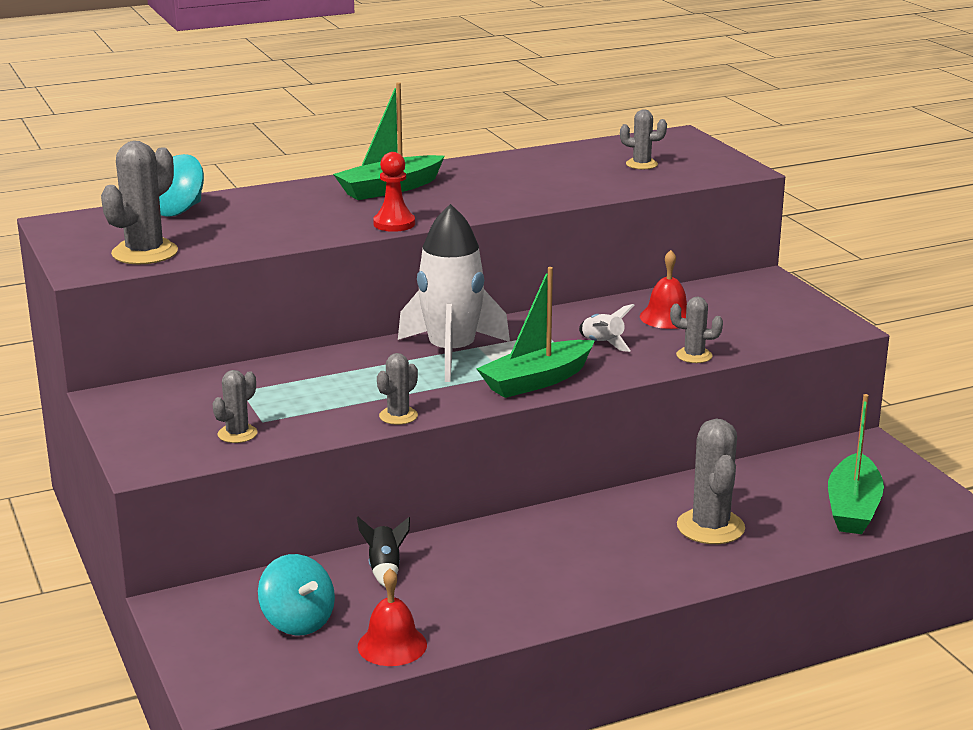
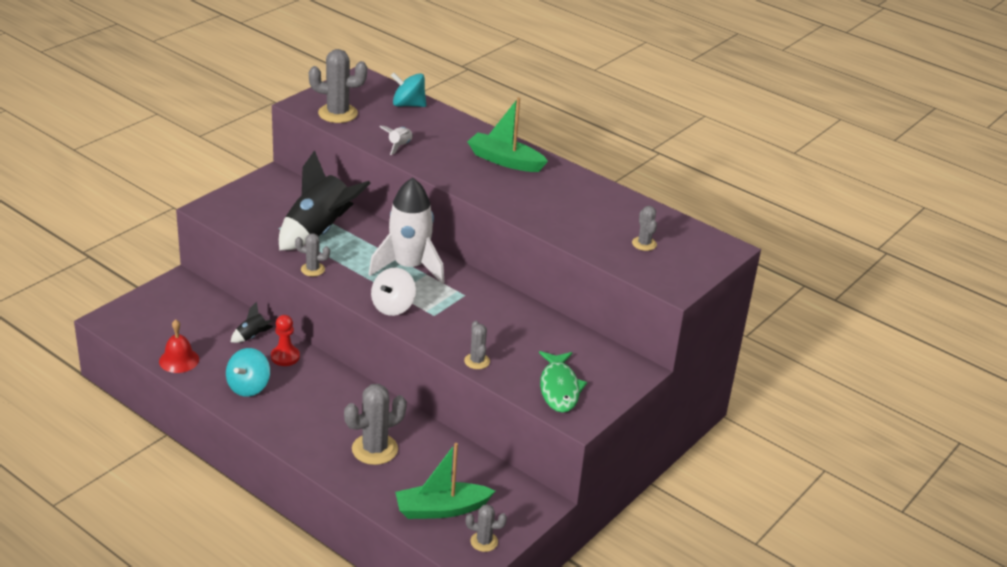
camera: 60 degrees right, 10 degrees up
grey cactus [212,370,258,443] -> grey cactus moved to [466,504,507,552]
turquoise spinning top [258,554,335,636] -> turquoise spinning top moved to [226,348,270,397]
red pawn [373,152,415,232] -> red pawn moved to [271,315,300,366]
green boat [476,267,595,398] -> white spinning top [371,268,416,316]
white rocket [579,304,635,352] -> white rocket moved to [379,126,413,155]
red bell [640,250,687,329] -> none
none -> black rocket [279,150,371,250]
none -> green fish [539,351,587,413]

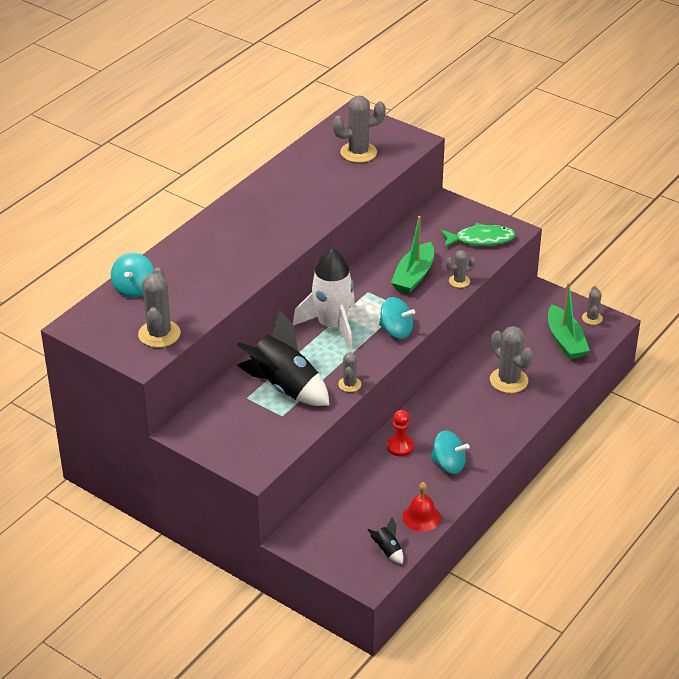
camera: 90 degrees left, 5 degrees up
black rocket [231,302,274,343] -> black rocket moved to [367,517,403,564]
white spinning top [371,268,416,316] -> turquoise spinning top [379,297,415,339]
white rocket [379,126,413,155] -> none
green boat [467,97,548,172] -> green boat moved to [391,216,434,294]
grey cactus [632,206,657,251] -> grey cactus [332,96,386,163], size x1.78

